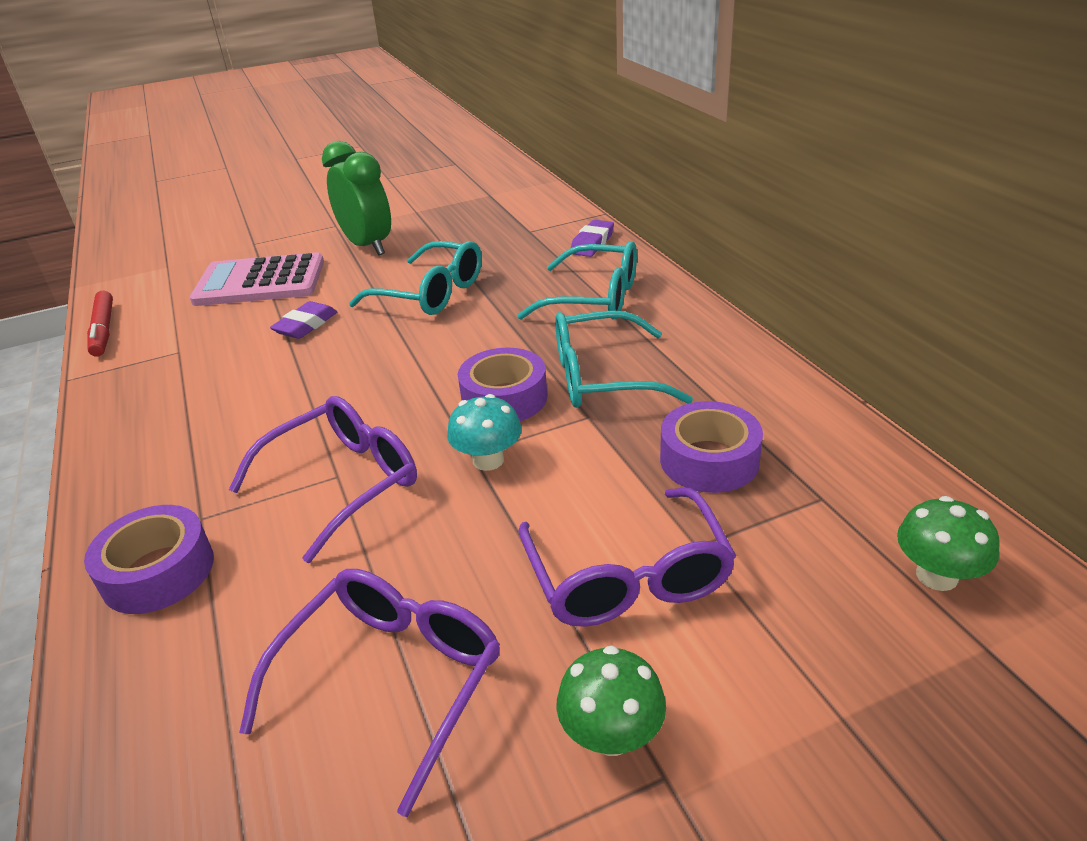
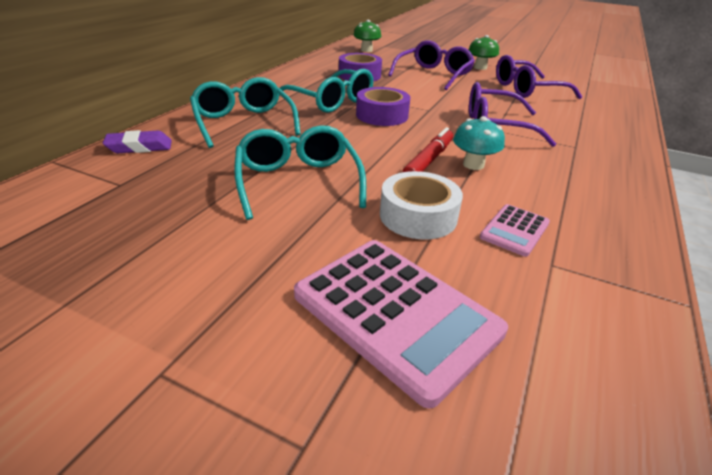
camera: 135 degrees left, 0 degrees up
purple tape [84,505,214,614] -> none
red marker [87,291,113,357] -> red marker moved to [402,127,453,172]
purple eraser [270,301,337,339] -> white tape [380,171,463,240]
green clock [322,141,391,255] -> none
turquoise mushroom [447,394,522,471] -> turquoise mushroom moved to [453,116,505,170]
none -> pink calculator [480,204,550,257]

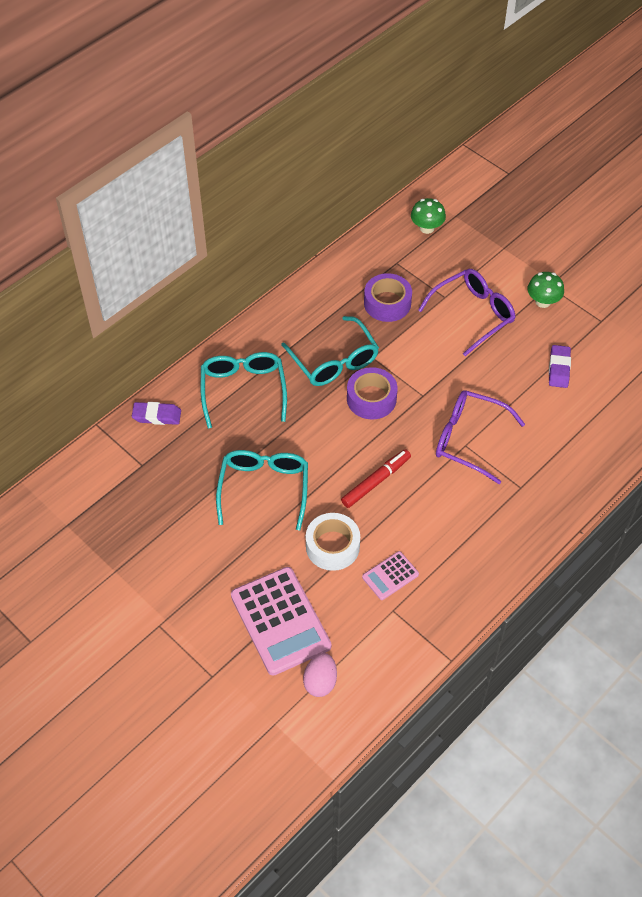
camera: 20 degrees right, 20 degrees up
turquoise mushroom [453,116,505,170] -> none
purple glasses [496,55,582,99] -> purple eraser [549,345,571,388]
none -> pink egg [303,653,337,697]

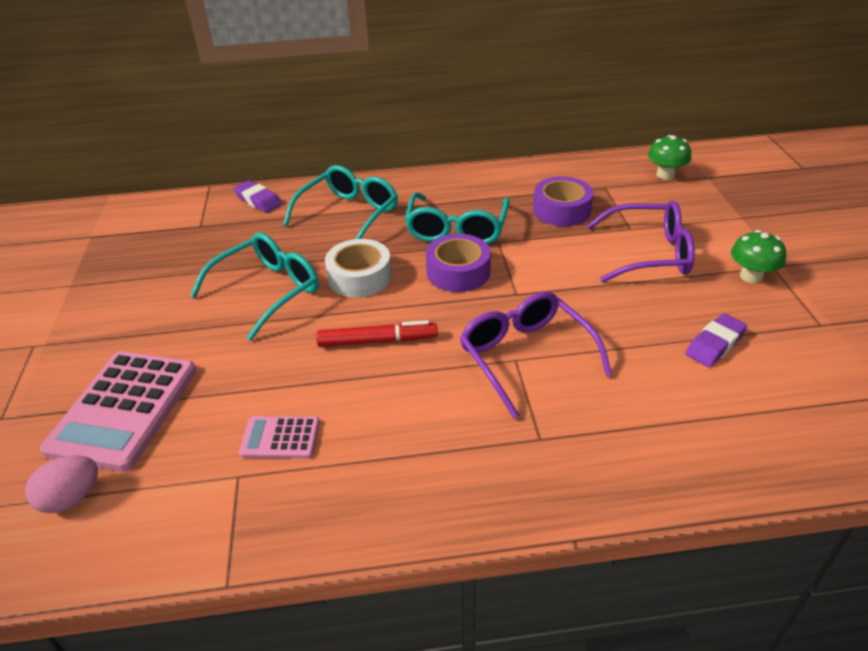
camera: 40 degrees right, 15 degrees down
white tape [306,513,360,571] -> white tape moved to [325,239,392,297]

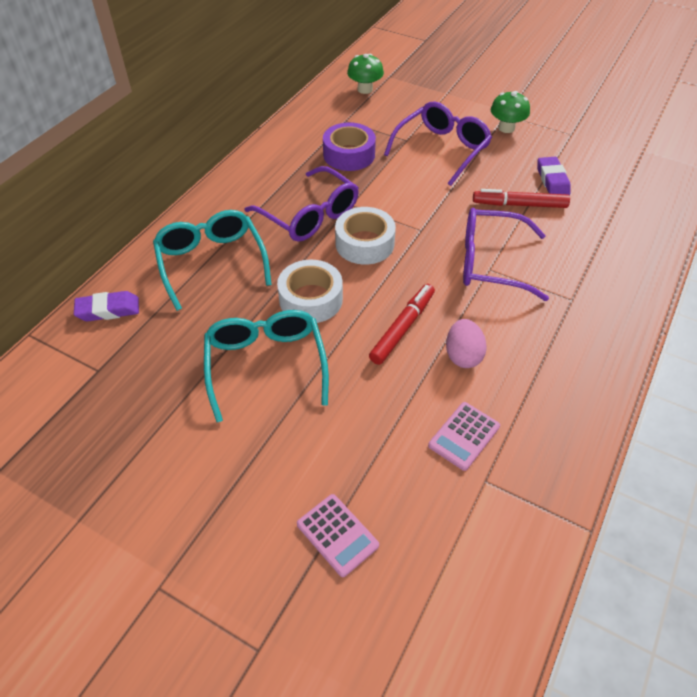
camera: 55 degrees left, 10 degrees up
pink egg [25,455,98,513] -> pink egg moved to [446,319,487,368]
pink calculator [40,351,196,472] -> pink calculator [297,494,379,577], size x0.50
turquoise glasses [405,192,510,244] -> purple glasses [245,166,359,242]
purple tape [426,234,491,292] -> white tape [335,207,396,265]
none -> red marker [473,189,570,208]

